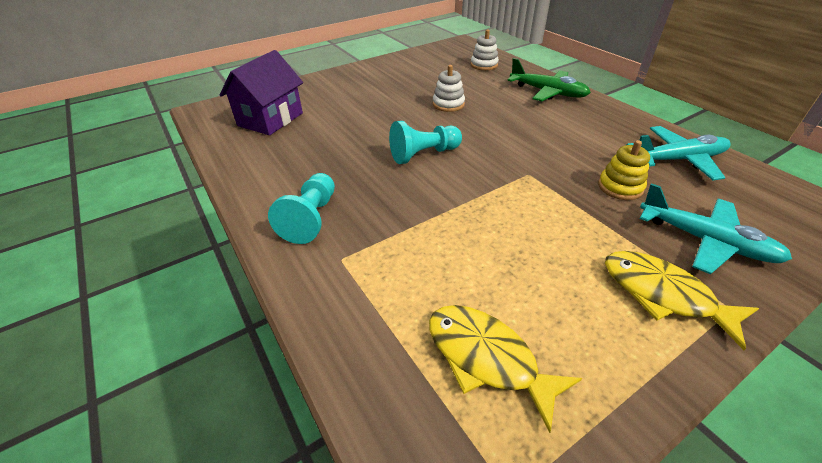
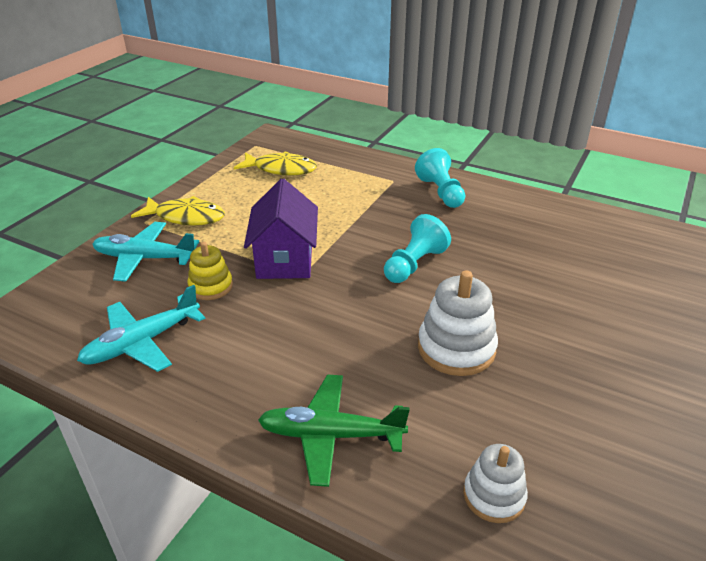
camera: 150 degrees right, 5 degrees down
purple house [220,50,303,135] -> purple house moved to [244,179,318,279]
white stacking toy [433,65,465,112] -> white stacking toy [418,270,498,376], size x1.59

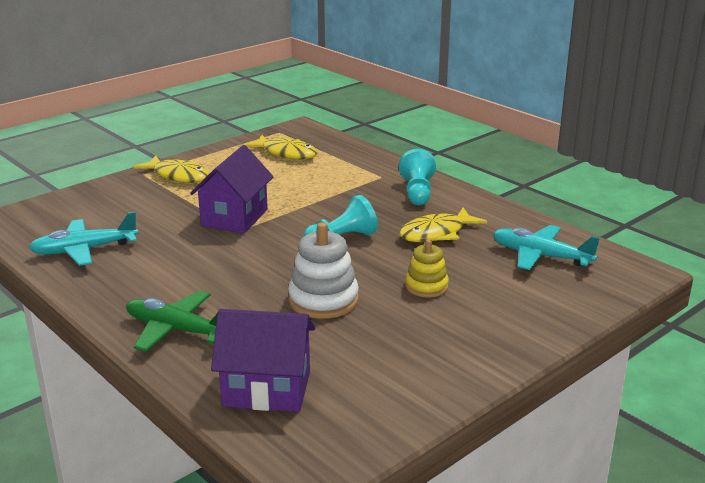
camera: 20 degrees right, 10 degrees down
turquoise plane [92,222,199,282] -> turquoise plane moved to [493,225,600,270]
yellow stacking toy [188,242,233,300] -> yellow stacking toy moved to [405,239,449,298]
white stacking toy [463,444,528,523] -> purple house [211,309,315,412]
none -> yellow fish [399,208,487,242]

